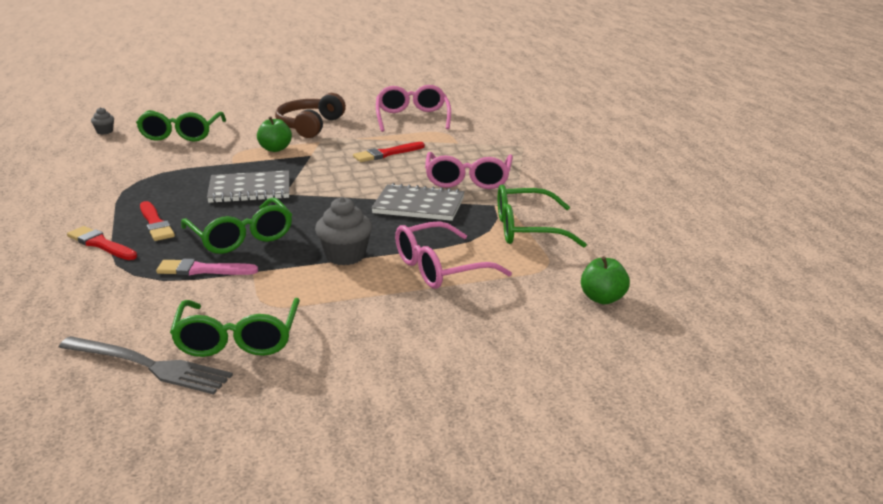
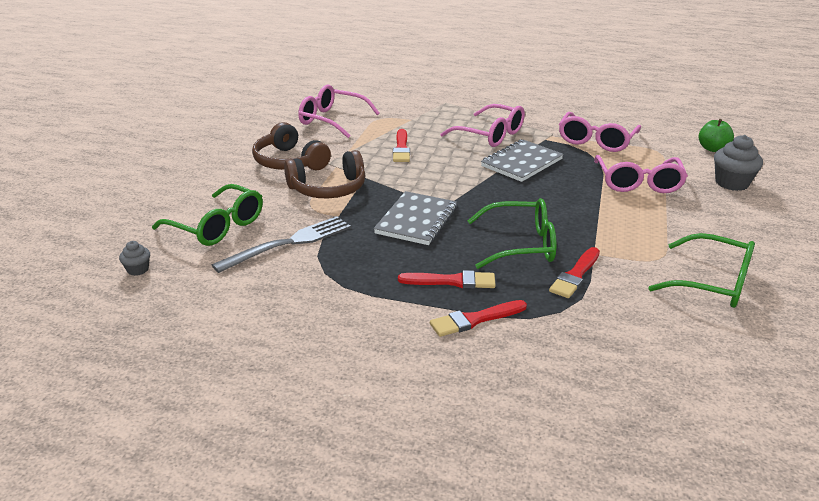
camera: 60 degrees left, 5 degrees up
grey fork [59,336,233,395] -> grey fork moved to [212,216,351,273]
pink brush [156,259,258,275] -> red brush [549,247,600,298]
green apple [257,116,292,152] -> brown headphones [284,150,365,198]
grey cupcake [315,197,372,265] -> grey cupcake moved to [714,135,763,191]
green glasses [498,185,587,247] -> pink glasses [559,112,641,152]

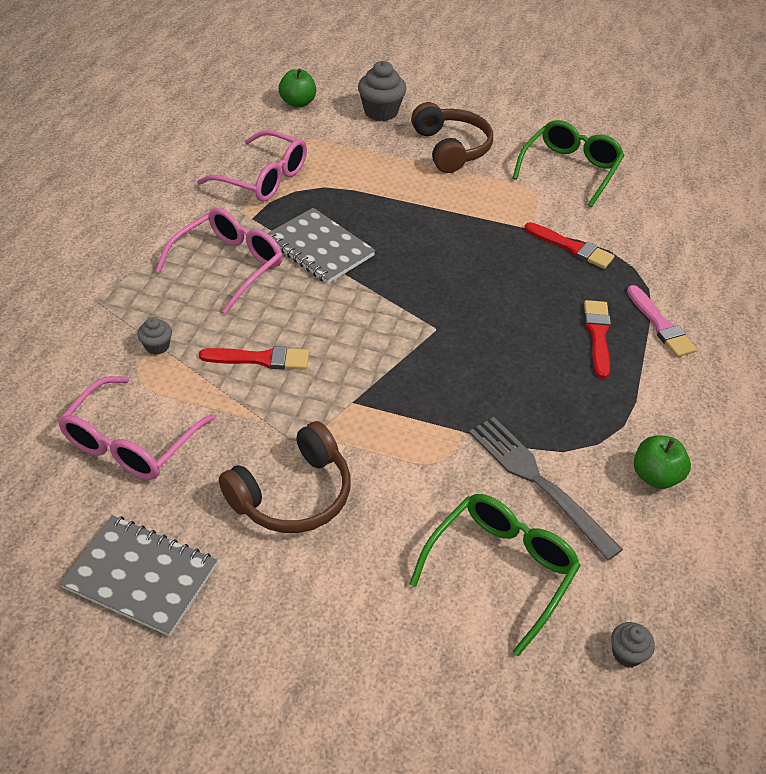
camera: 90 degrees left, 15 degrees up
brown headphones [284,150,365,198] -> brown headphones moved to [411,102,493,173]
grey notebook [374,191,457,245] -> grey notebook moved to [59,515,217,636]
red brush [430,300,527,337] -> pink brush [627,285,697,357]
green glasses [468,198,556,269] -> none
pink glasses [594,155,688,193] -> none
none -> grey cupcake [138,317,172,355]
none -> green apple [634,435,691,489]

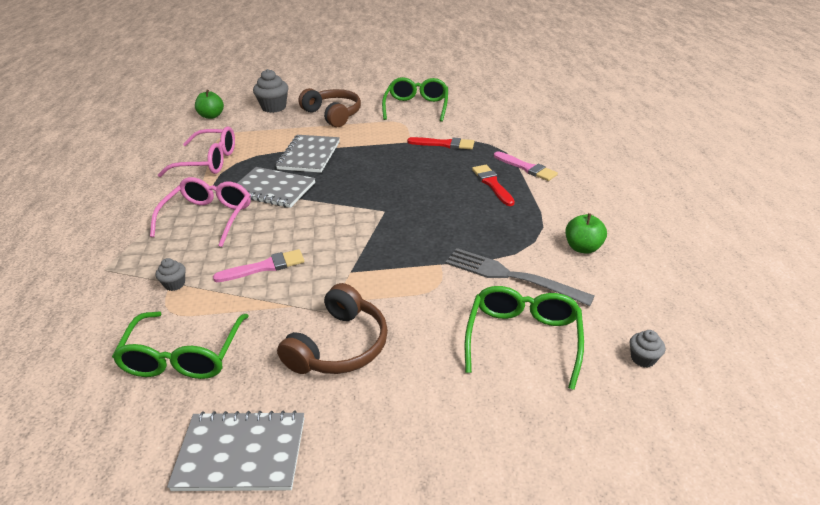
camera: 20 degrees left, 10 degrees down
pink glasses [58,376,215,480] -> green glasses [112,312,248,379]
red brush [199,346,309,370] -> pink brush [213,249,304,282]
none -> grey notebook [276,135,340,173]

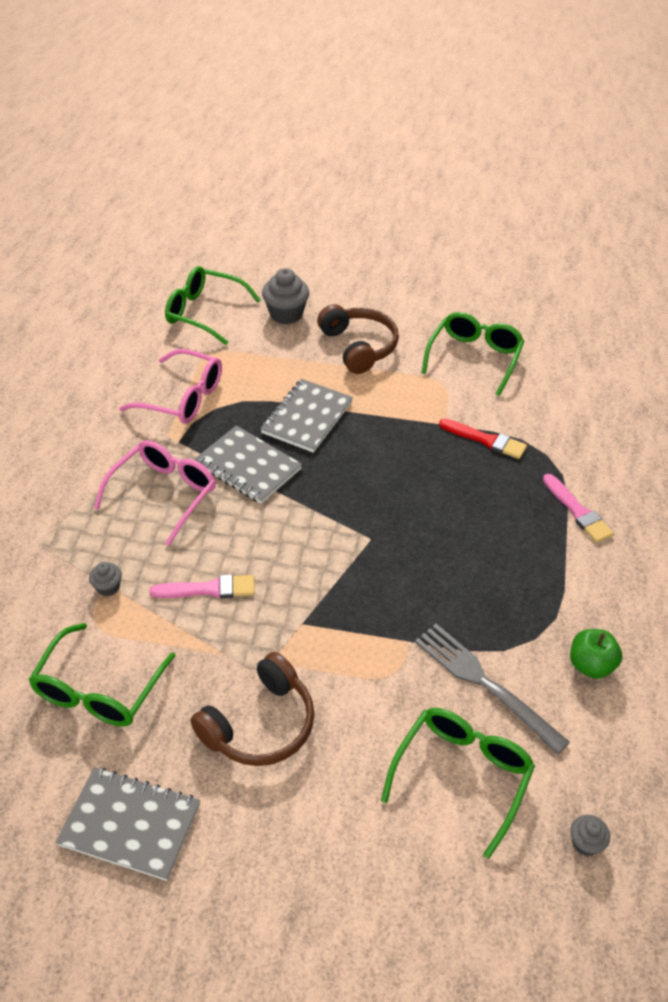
camera: 15 degrees right, 10 degrees up
green apple [195,90,224,119] -> green glasses [165,266,261,345]
red brush [472,165,515,206] -> none

